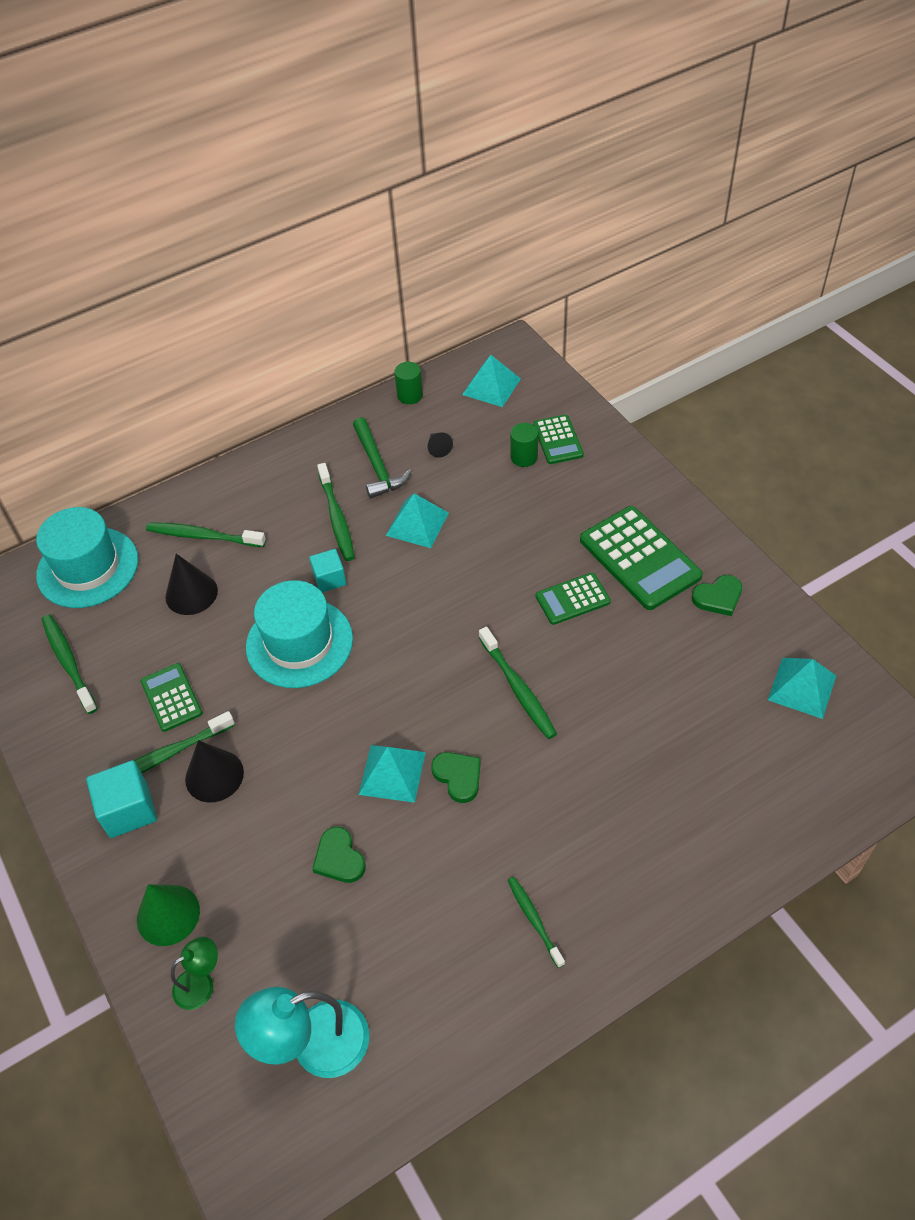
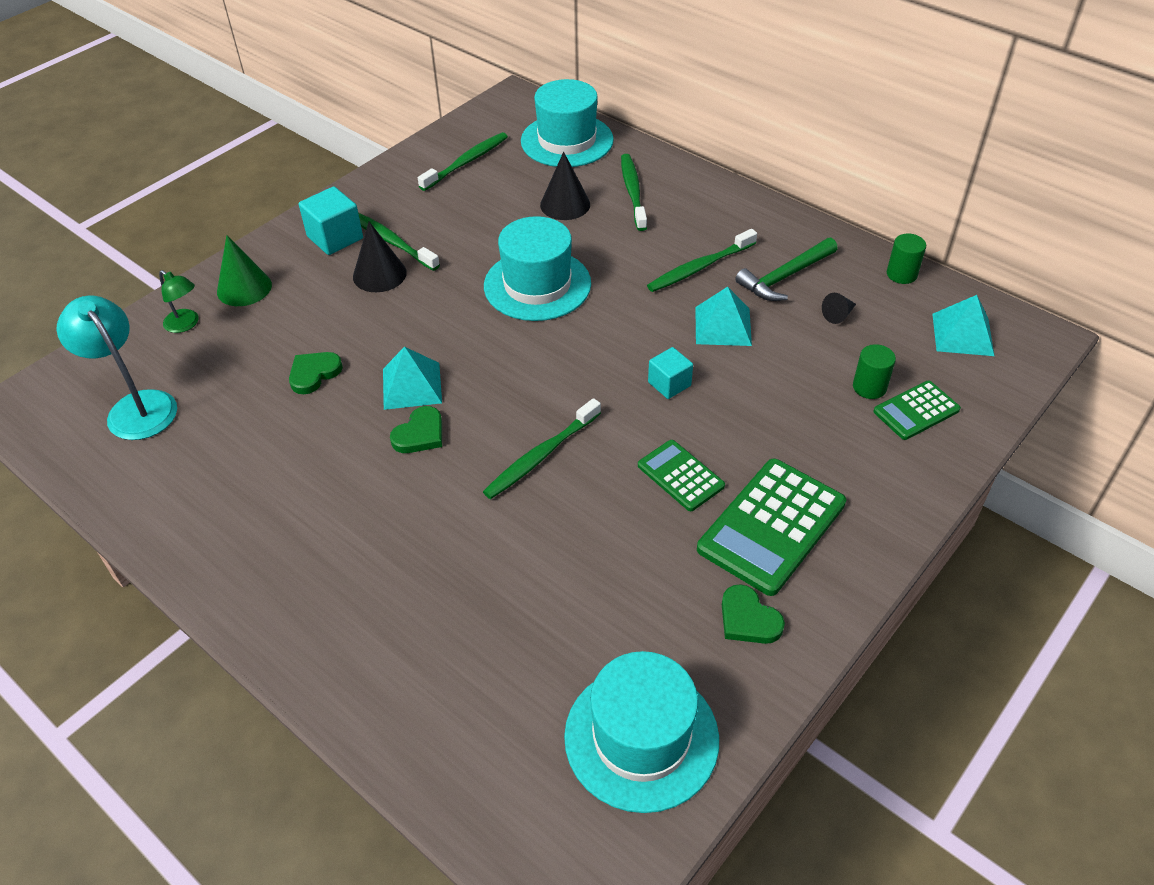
camera: 70 degrees right, 5 degrees down
green calculator [141,663,203,732] -> none
turquoise cube [309,549,346,592] -> turquoise cube moved to [648,347,693,399]
green toothbrush [508,877,565,968] -> none
turquoise pyramid [768,658,836,719] -> turquoise hat [564,651,719,813]

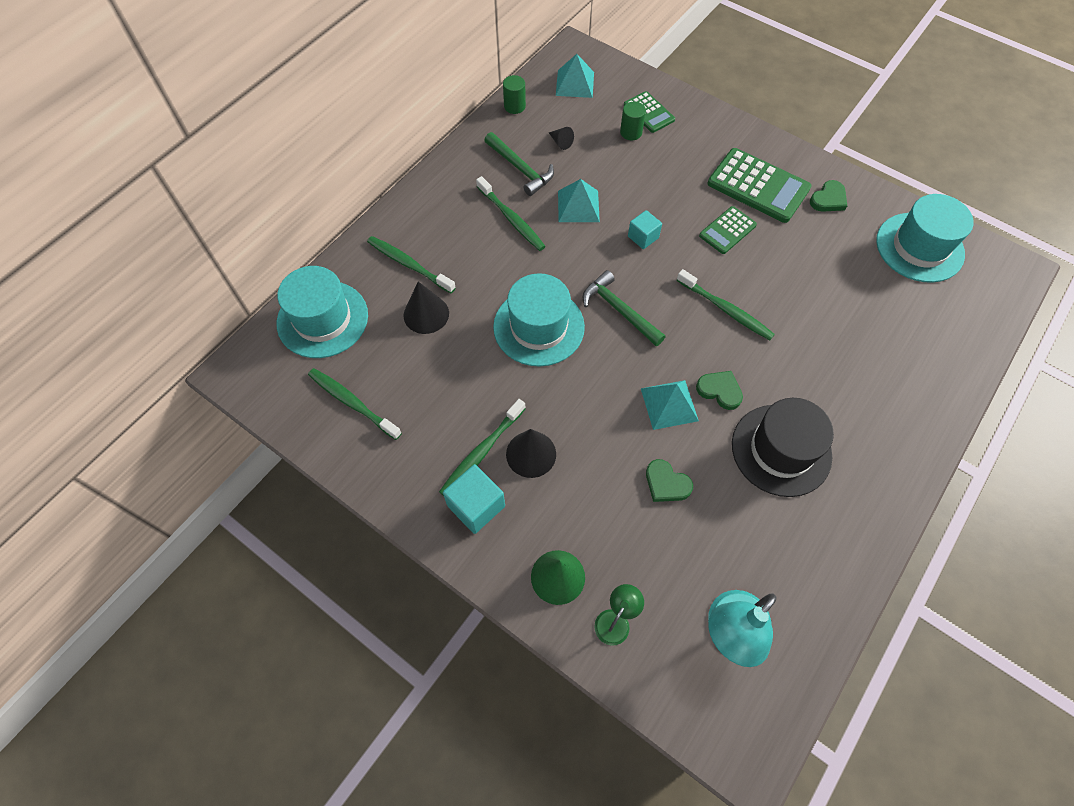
camera: 95 degrees left, 15 degrees up
green toothbrush [621,154,647,231] -> green toothbrush turned 45 degrees clockwise [367,236,456,293]
none -> green hammer [583,270,666,346]
none -> black hat [732,398,834,497]

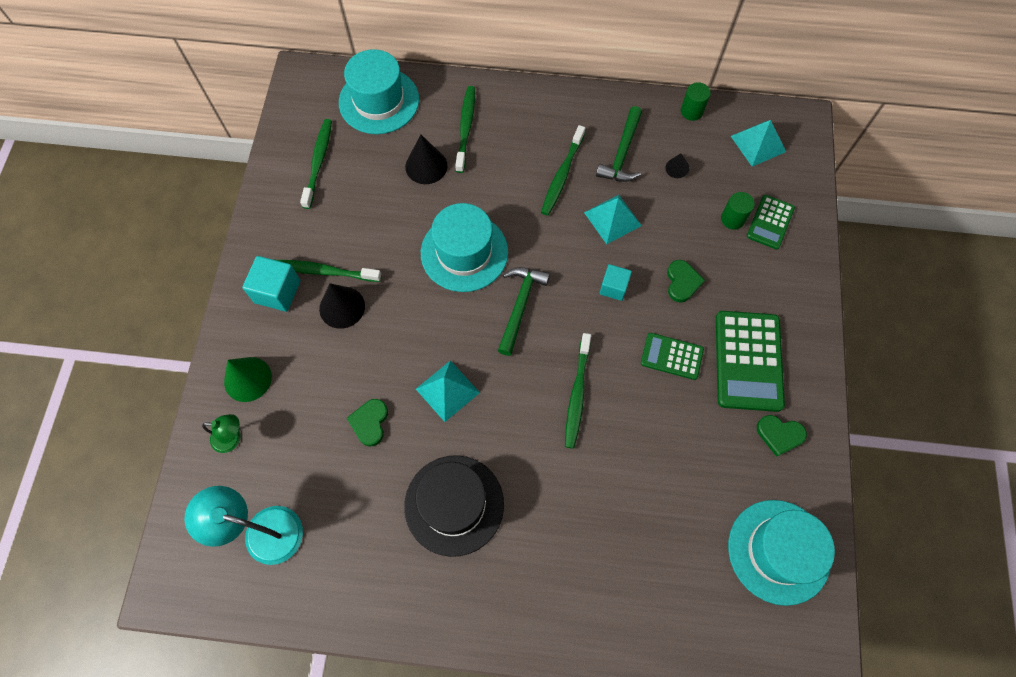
camera: 60 degrees right, 5 degrees up
green heart [696,371,743,410] -> green heart moved to [667,260,705,303]

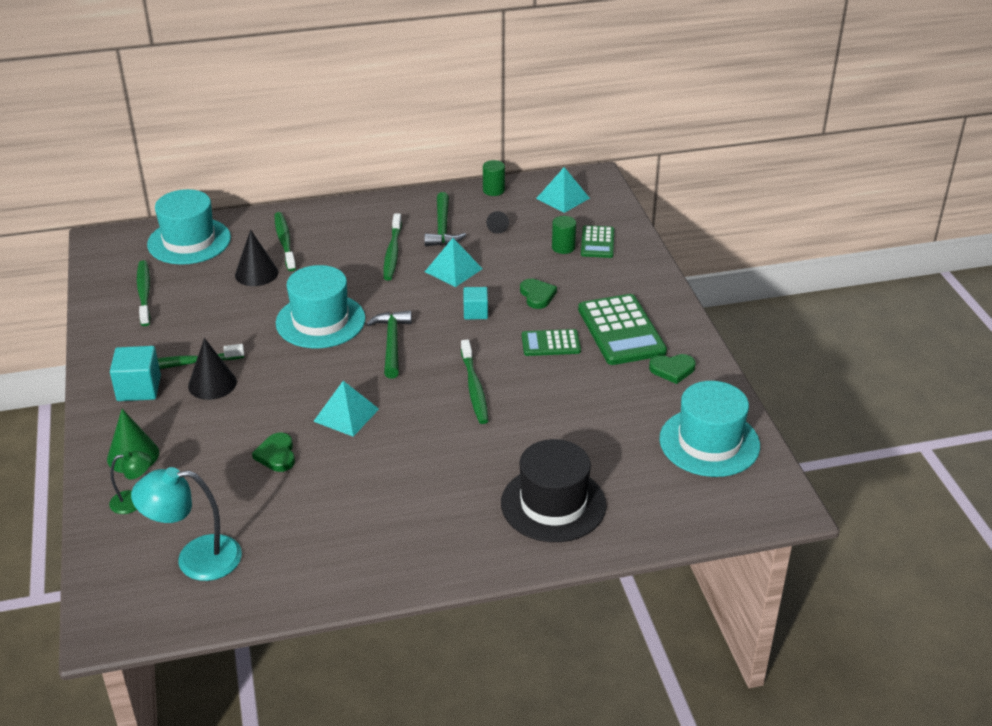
camera: 20 degrees left, 30 degrees down
black hat [404,455,504,557] -> black hat moved to [501,439,607,542]

